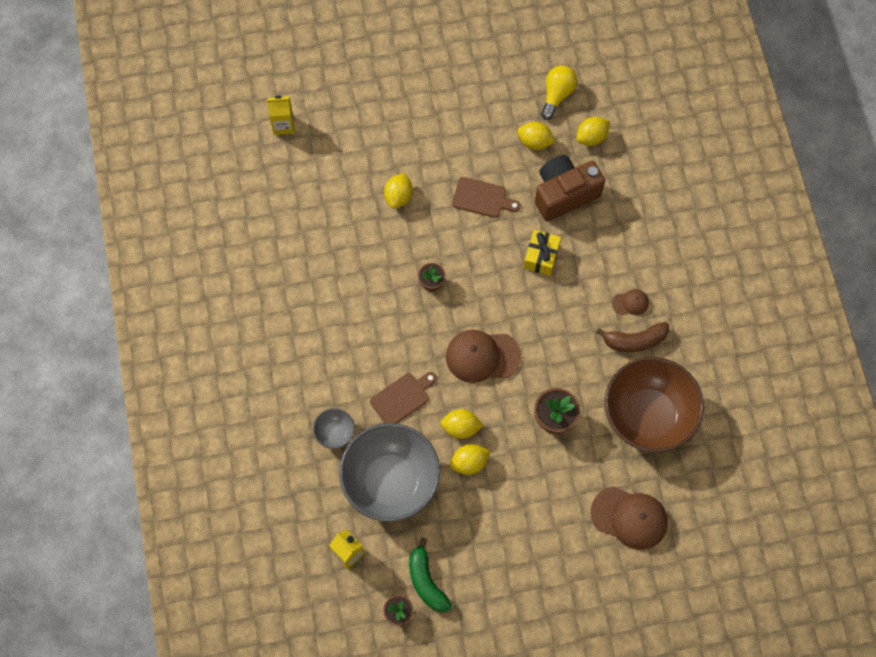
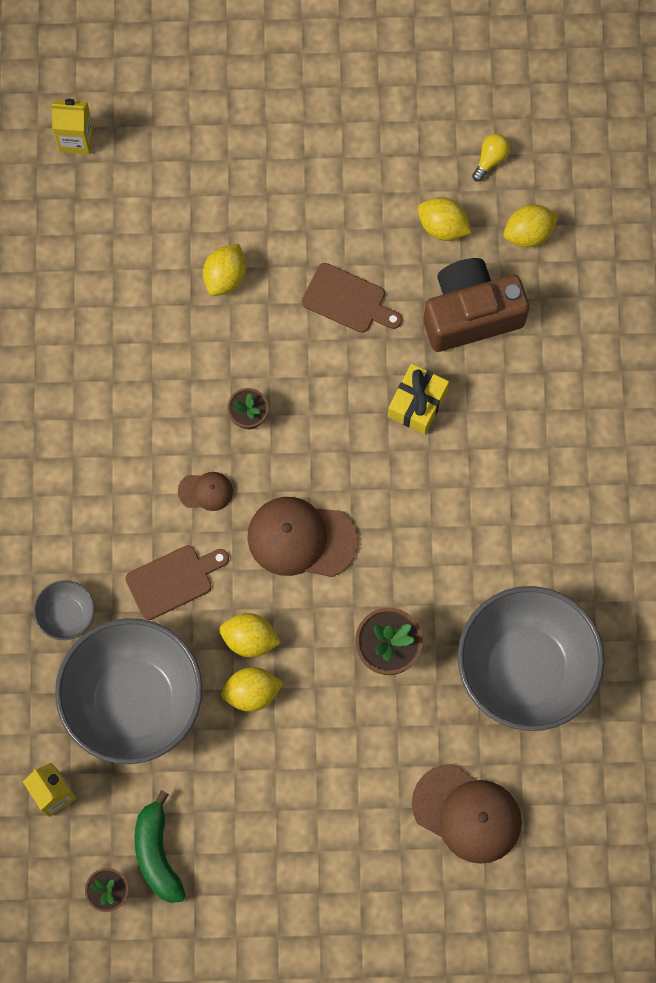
camera: 10 degrees right, 5 degrees up
yellow light bulb [541,65,577,120] -> yellow light bulb [472,134,510,182], size x0.61
brown banana [596,322,669,352] -> none
brown bowl [605,357,704,452] -> grey bowl [458,586,604,731]
brown cap [612,289,649,316] -> brown cap moved to [178,472,233,511]

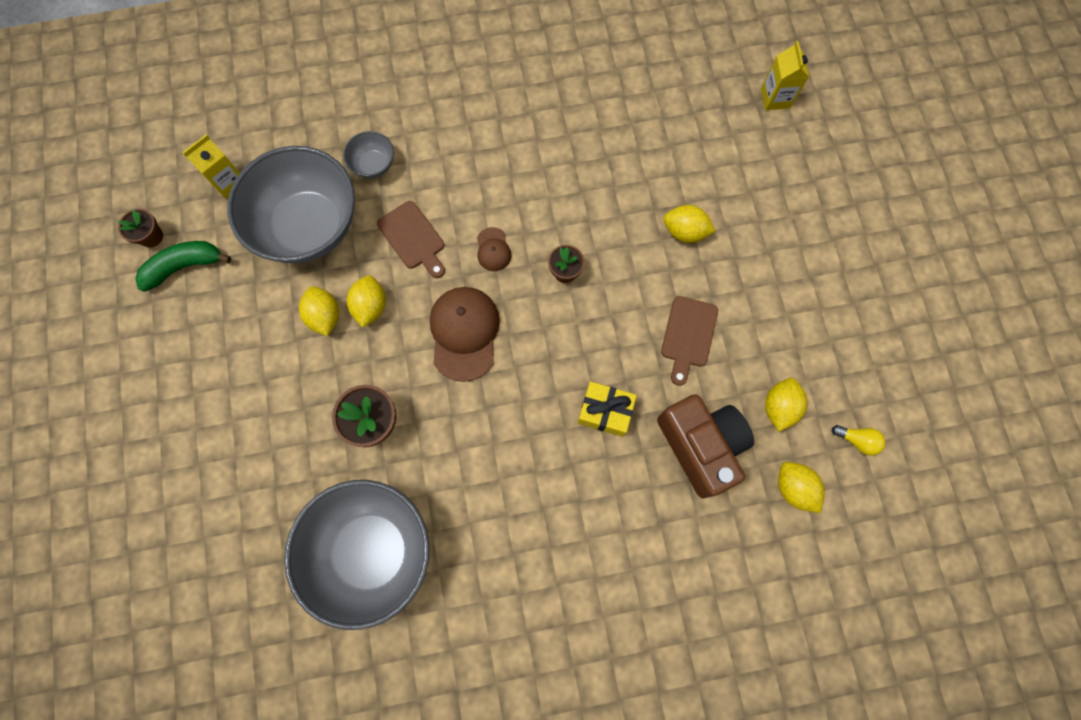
camera: 80 degrees right, 0 degrees up
brown cap [412,764,522,864] -> none

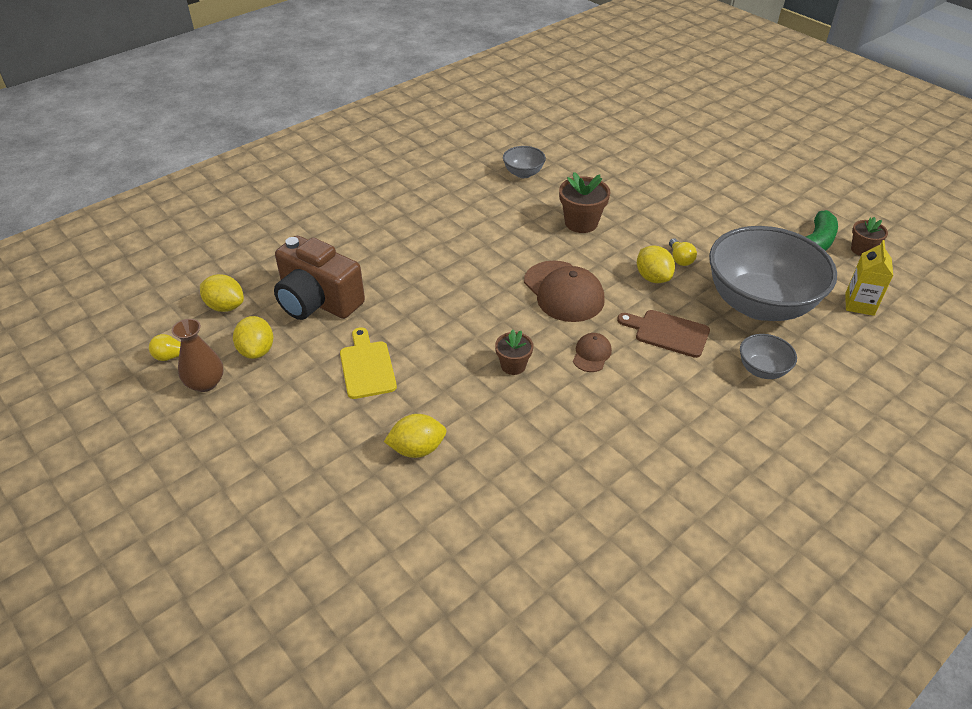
camera: 150 degrees right, 30 degrees down
grey bowl [284,480,430,630] -> grey bowl [503,146,546,178], size x0.43
yellow lemon [299,286,339,336] -> yellow light bulb [669,238,697,266]
brown cap [477,227,511,271] -> brown cap turned 60 degrees clockwise [573,333,612,372]
yellow gift [578,381,637,437] -> none
brown cutting board [661,296,718,386] -> yellow cutting board [340,327,397,399]
yellow carton [761,41,809,110] -> none
none -> brown vase [172,319,223,392]

